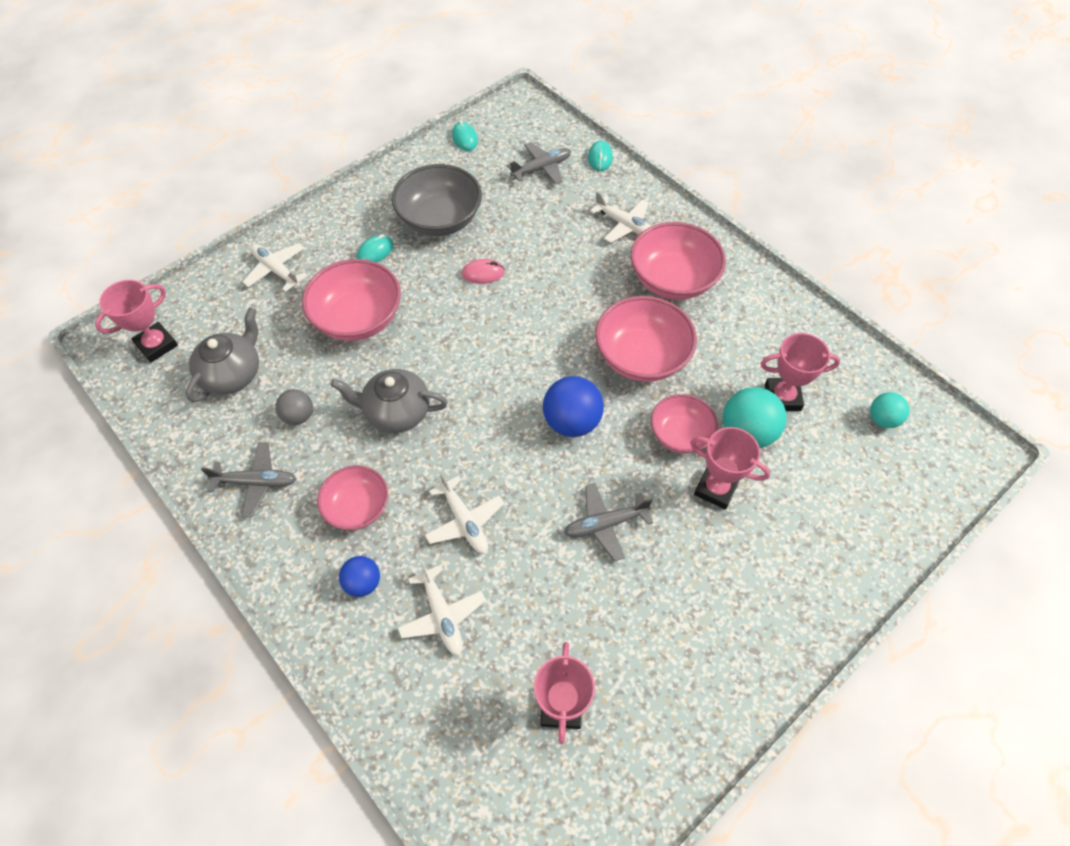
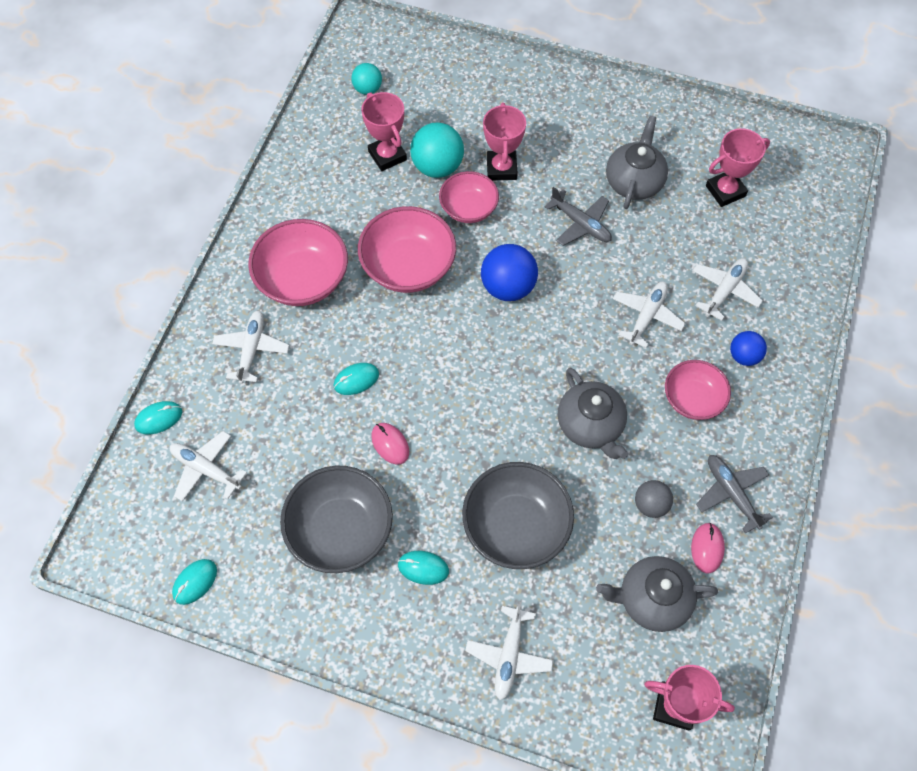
camera: 120 degrees left, 5 degrees up
pink bowl [302,259,401,341] -> grey bowl [462,462,574,569]
grey plane [507,142,571,185] -> white plane [170,431,247,501]
none -> turquoise mouse [333,363,379,395]
none -> grey teapot [606,116,668,209]
none -> pink mouse [691,522,725,573]

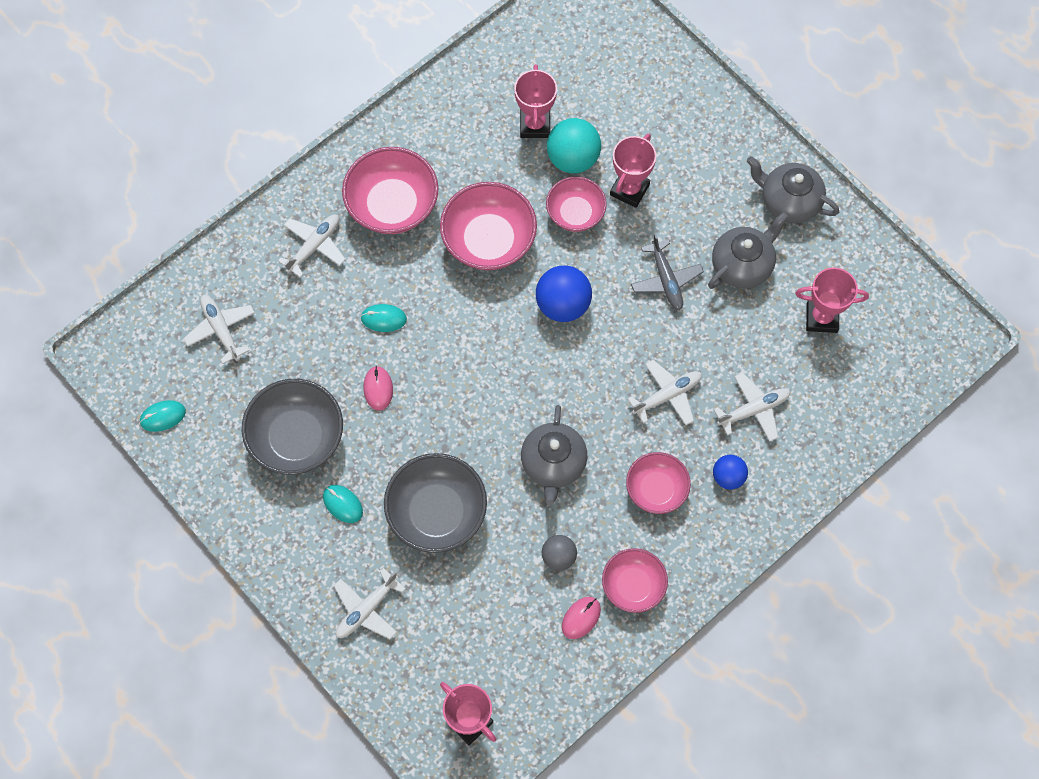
camera: 30 degrees right, 5 degrees up
turquoise mouse [134,401,182,434] -> none
turquoise ball [351,63,382,95] -> none
grey teapot [596,556,718,632] -> grey teapot moved to [747,156,839,223]
grey plane [696,455,773,533] -> pink bowl [602,548,668,613]

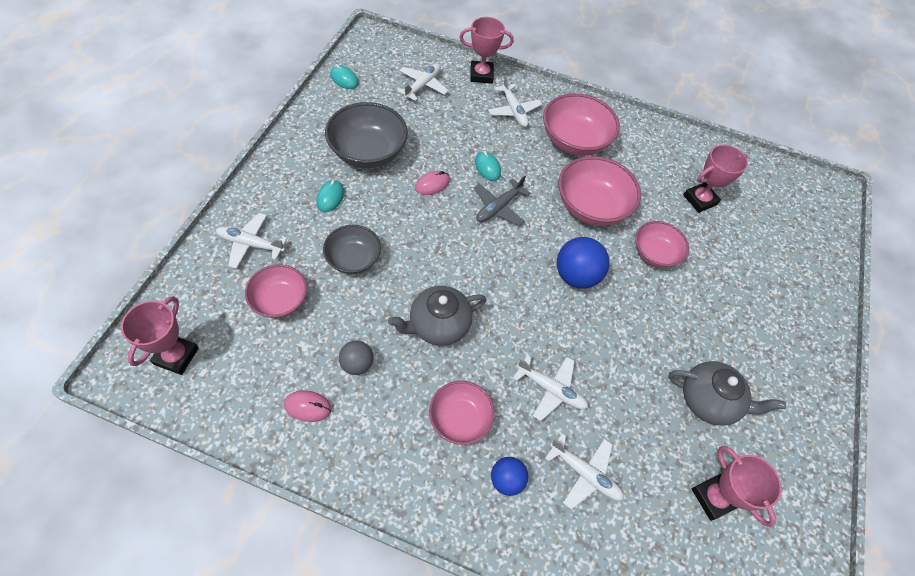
camera: 55 degrees right, 10 degrees down
white plane [278,215,346,278] -> white plane turned 60 degrees clockwise [488,75,542,127]
grey bowl [384,453,487,553] -> grey bowl [323,225,381,274], size x0.63
turquoise ball [547,118,601,173] -> none
pink bowl [602,548,668,613] -> pink bowl moved to [245,264,307,318]
pink trophy [610,134,656,208] -> pink trophy moved to [459,17,514,84]
grey plane [631,234,704,310] -> grey plane moved to [474,176,530,226]
grey teapot [747,156,839,223] -> none

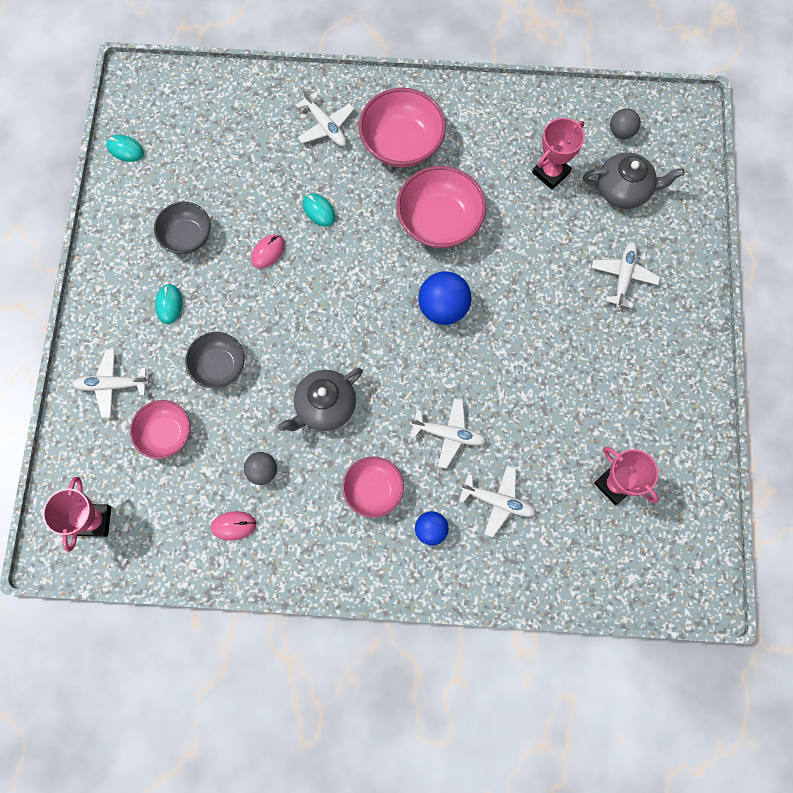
camera: 10 degrees left, 15 degrees up
grey bowl [325,102,408,168] -> grey bowl [154,202,211,254], size x0.63
white plane [397,64,448,101] -> white plane moved to [591,242,660,308]
pink trophy [459,17,514,84] -> none
grey plane [474,176,530,226] -> none
pink bowl [635,221,689,268] -> none
grey teapot [668,361,786,426] -> grey teapot moved to [583,152,685,209]
none -> grey ball [610,108,641,139]

